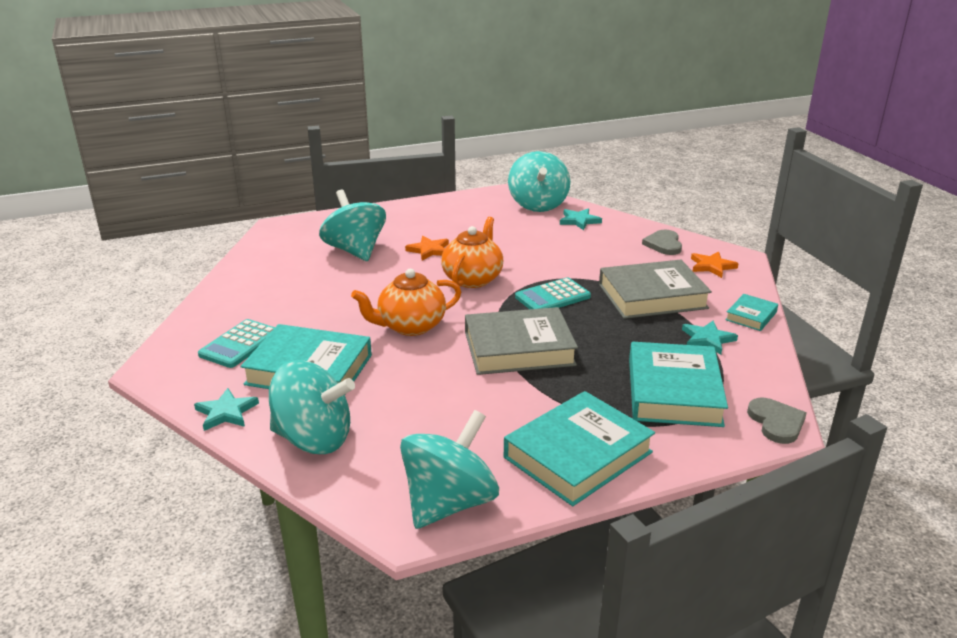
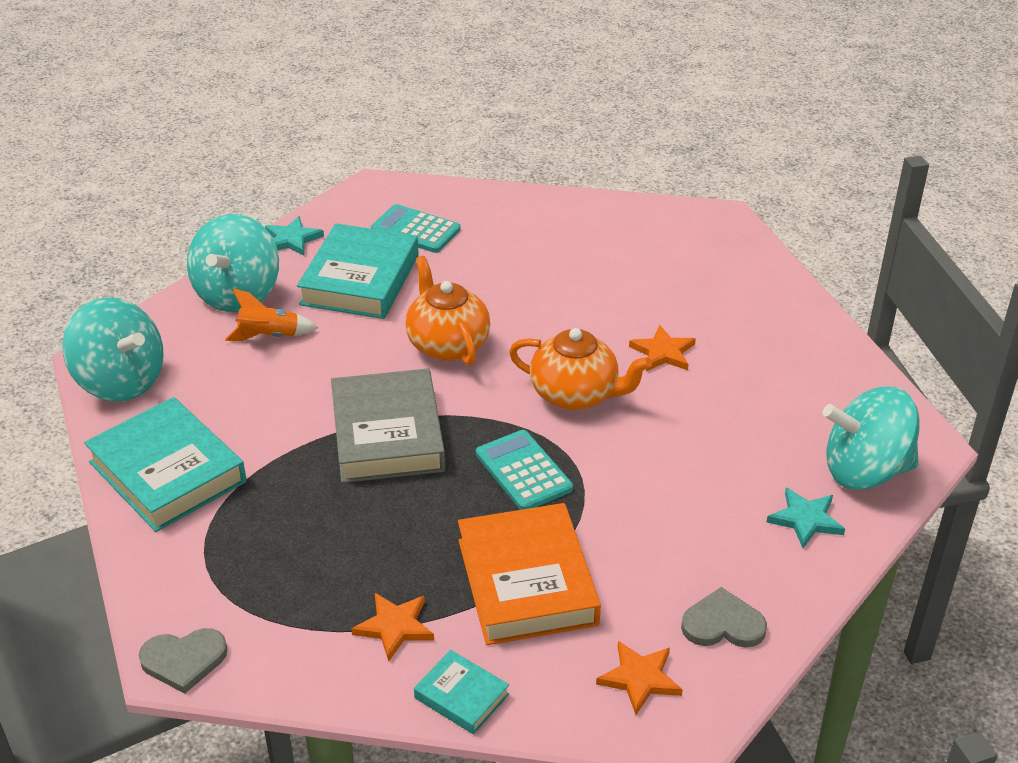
camera: 90 degrees right, 10 degrees up
turquoise spinning top [319,190,386,261] -> none
grey book [599,260,712,319] -> orange book [458,503,601,645]
turquoise book [629,342,728,427] -> none
turquoise star [682,321,738,354] -> orange star [351,593,434,661]
none -> orange rocket [225,288,318,341]

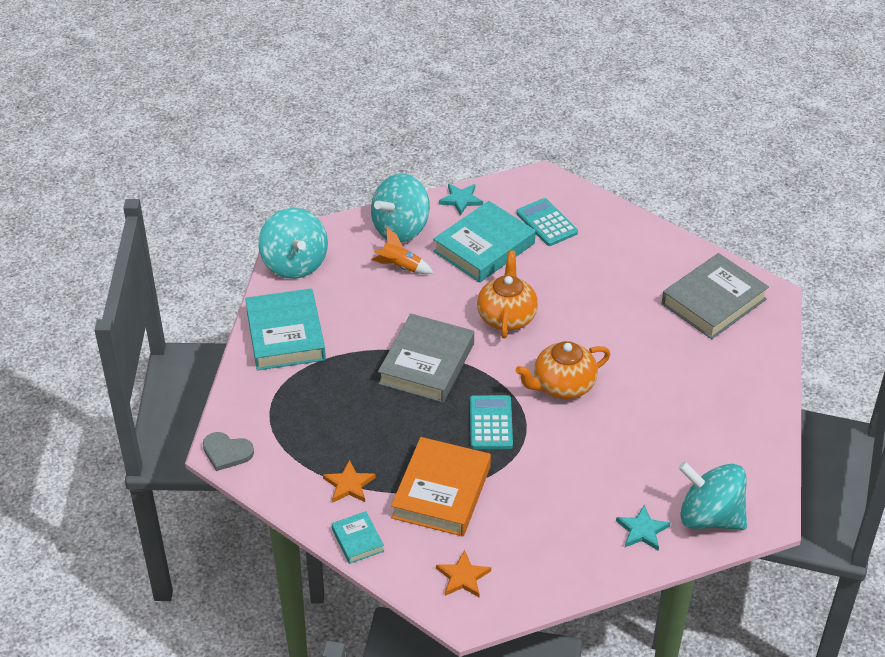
camera: 30 degrees right, 5 degrees up
orange teapot [509,328,652,410] -> orange teapot turned 105 degrees clockwise [515,341,610,399]
orange star [629,325,696,371] -> none
grey heart [681,587,767,648] -> none
none -> grey book [662,253,769,339]

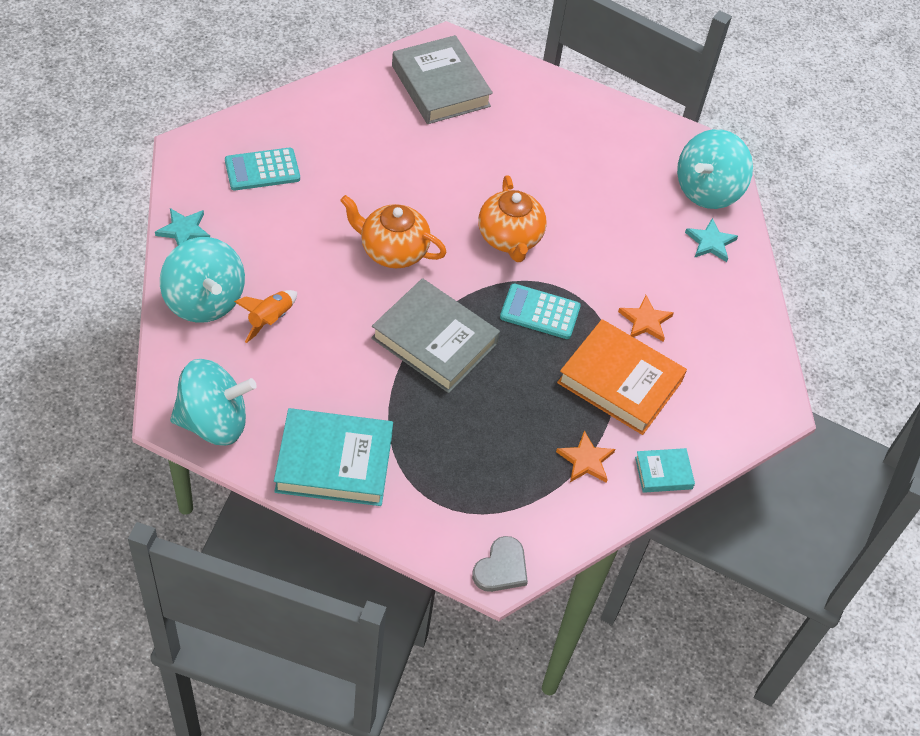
camera: 80 degrees left, 10 degrees up
turquoise book [433,201,536,283] -> none
orange star [436,550,491,597] -> orange star moved to [618,295,674,342]

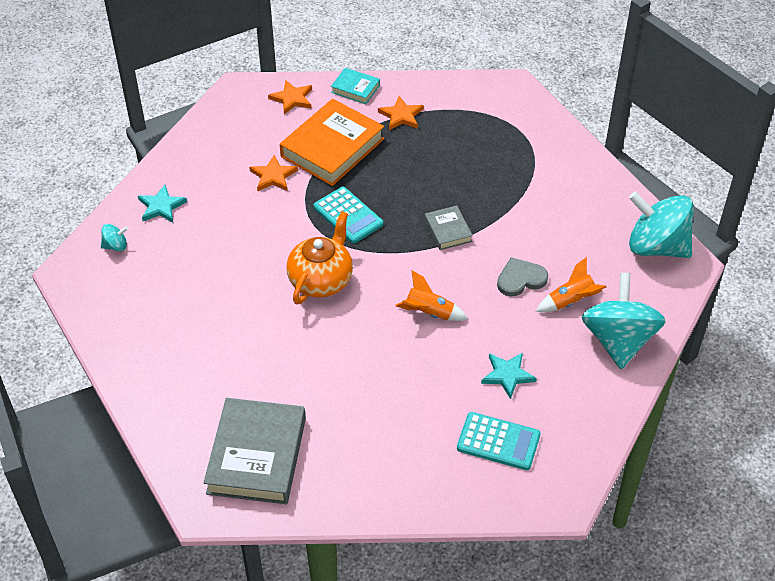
camera: 140 degrees left, 5 degrees down
turquoise star [155,208,210,245] -> turquoise star moved to [481,353,537,399]
turquoise book [274,408,393,506] -> none
orange teapot [340,195,447,268] -> orange rocket [395,270,468,321]
grey book [371,278,500,393] -> grey book [425,206,473,250], size x0.49
grey heart [472,536,528,592] -> grey heart moved to [497,257,548,296]
orange book [557,319,687,435] -> orange book turned 60 degrees clockwise [280,99,384,186]
turquoise spinning top [677,129,753,209] -> turquoise spinning top [101,224,128,251], size x0.41
none -> orange star [268,80,312,114]

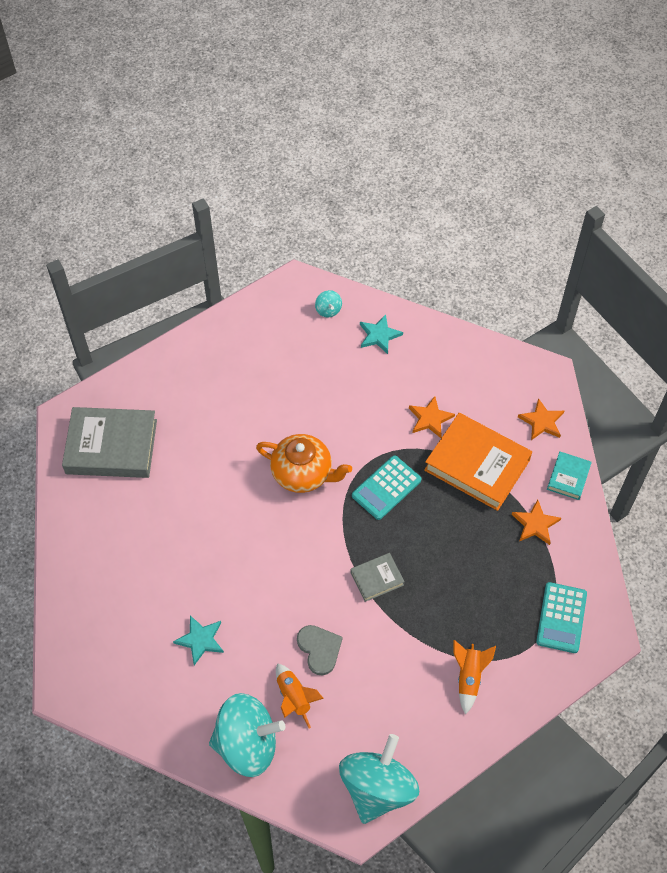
camera: 85 degrees right, 10 degrees up
orange rocket [395,270,468,321] -> orange rocket moved to [453,640,496,715]
turquoise calculator [457,412,540,470] -> turquoise calculator moved to [536,582,587,653]

